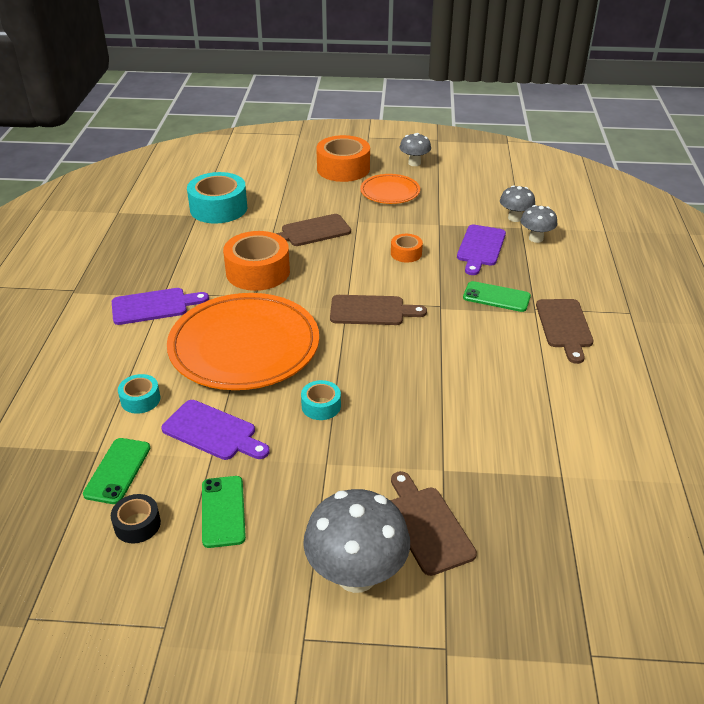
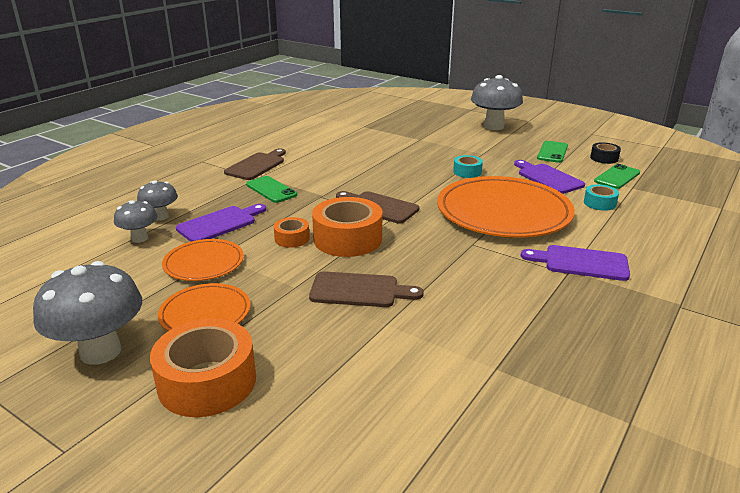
camera: 150 degrees left, 10 degrees down
turquoise tape [187,172,247,224] -> none
orange tape [223,231,290,291] -> orange tape moved to [312,197,383,257]
brown cutting board [391,471,477,576] -> none
grey mushroom [400,133,431,166] -> grey mushroom [33,261,142,365], size x1.80
none -> orange plate [162,239,244,281]

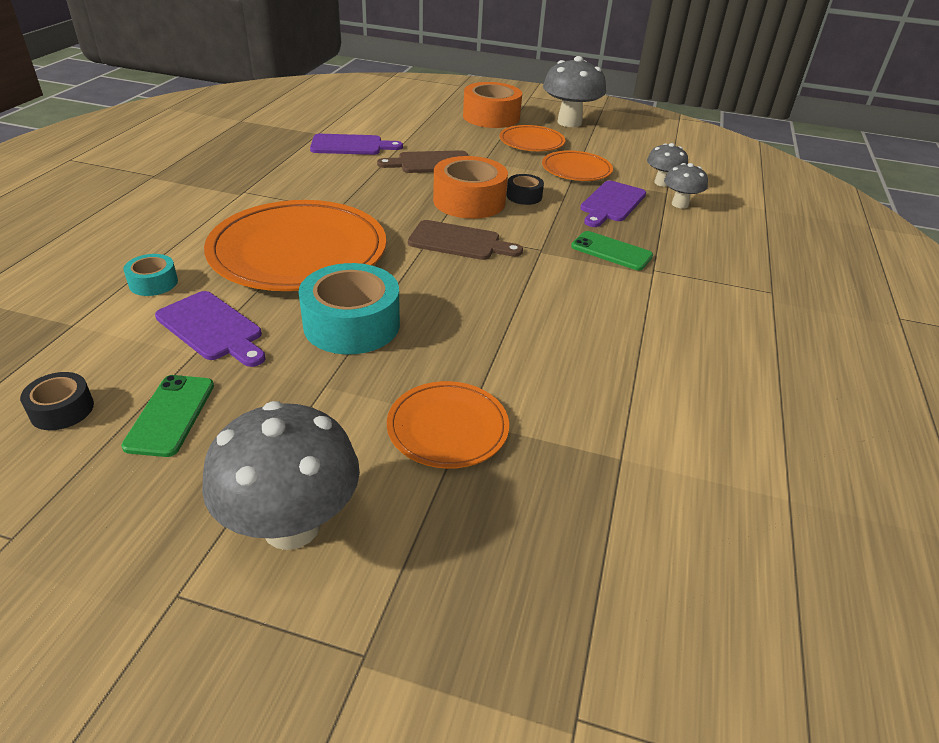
camera: 160 degrees right, 10 degrees up
brown cutting board [224,148,286,180] -> none
orange tape [274,217,310,248] -> black tape [507,174,544,205]
turquoise tape [453,155,483,178] -> turquoise tape [299,263,400,354], size x1.98
purple cutting board [520,245,630,281] -> purple cutting board moved to [310,134,403,155]
green phone [594,164,640,189] -> none
none -> orange plate [387,381,509,469]

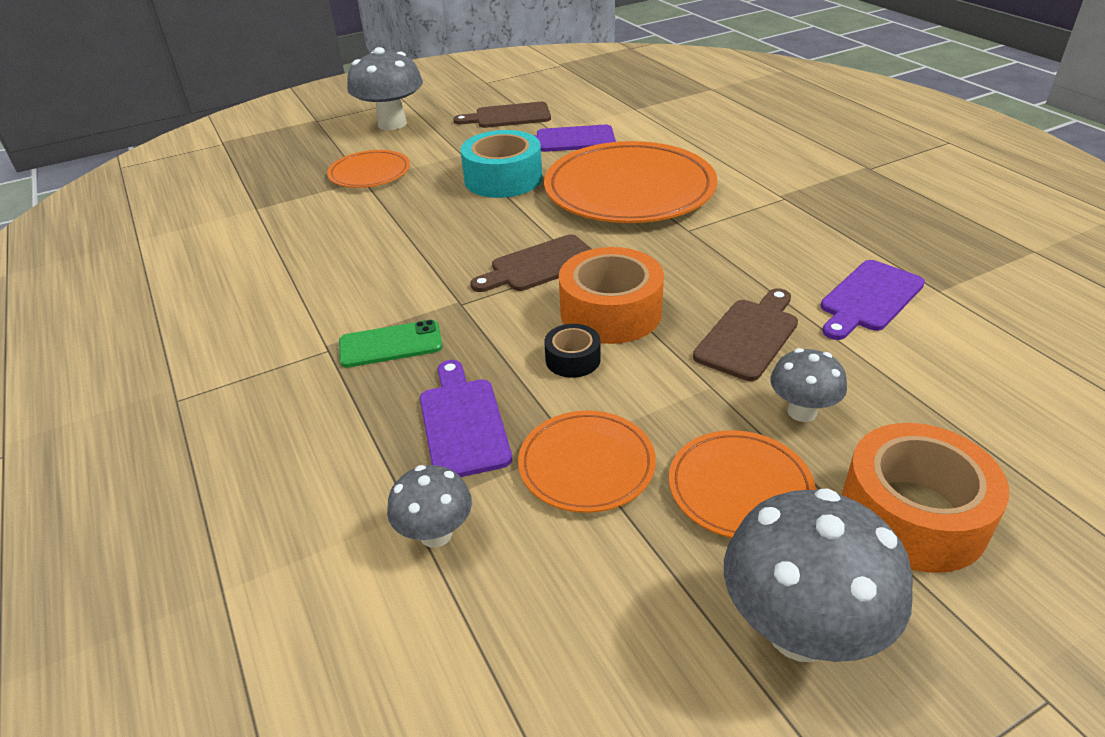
camera: 140 degrees right, 0 degrees up
black tape [20,372,94,430] -> none
green phone [121,375,214,457] -> brown cutting board [453,102,551,128]
turquoise tape [124,254,178,296] -> none
grey mushroom [664,163,708,209] -> grey mushroom moved to [770,348,847,422]

